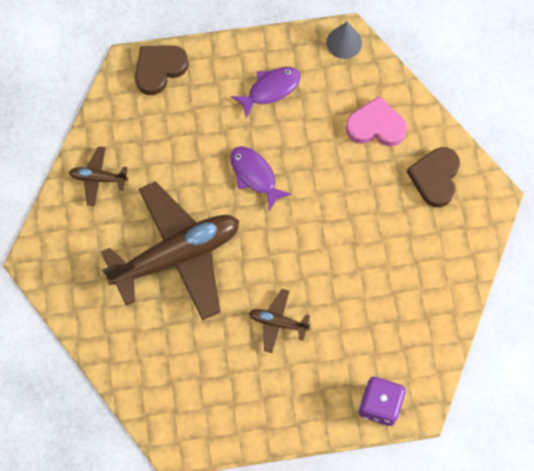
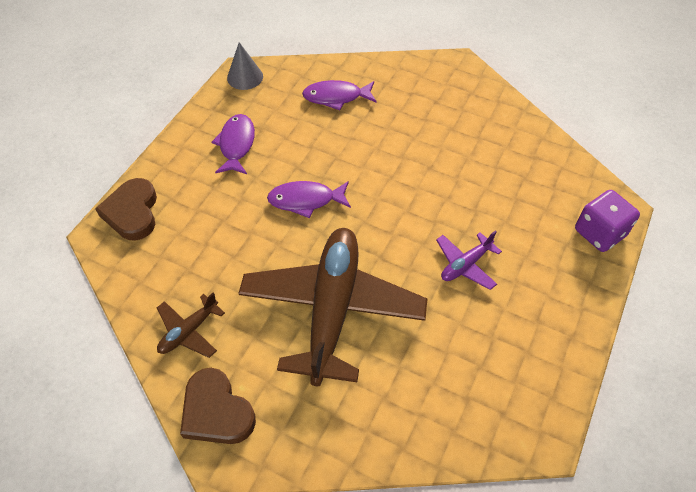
camera: 55 degrees left, 15 degrees down
brown plane [249,289,310,353] -> purple plane [436,231,502,290]
pink heart [346,96,407,146] -> purple fish [302,80,377,110]
brown heart [407,147,460,207] -> brown heart moved to [180,368,256,444]

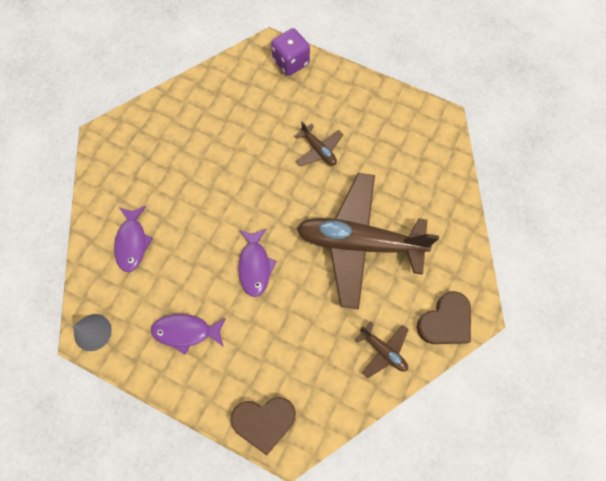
camera: 90 degrees left, 15 degrees up
purple plane [436,231,502,290] -> brown plane [295,121,343,167]

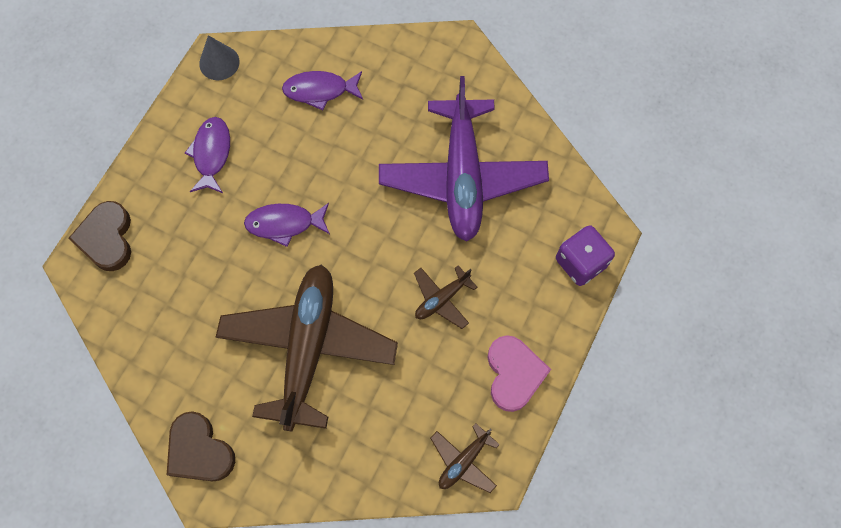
camera: 90 degrees right, 0 degrees up
brown plane [355,322,408,378] -> brown plane moved to [430,423,500,493]
none -> purple plane [379,76,549,242]
none -> pink heart [488,335,551,412]

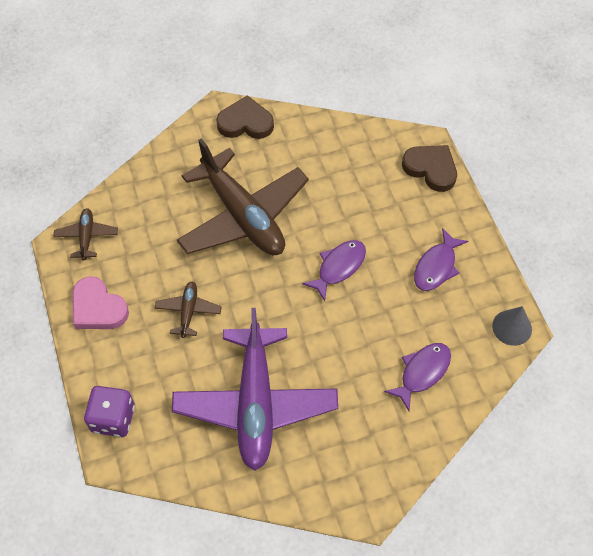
camera: 135 degrees right, 10 degrees down
purple fish [185,117,230,193] -> purple fish turned 75 degrees clockwise [414,228,468,291]
purple plane [379,76,549,242] -> purple plane turned 135 degrees counterclockwise [172,308,338,471]

